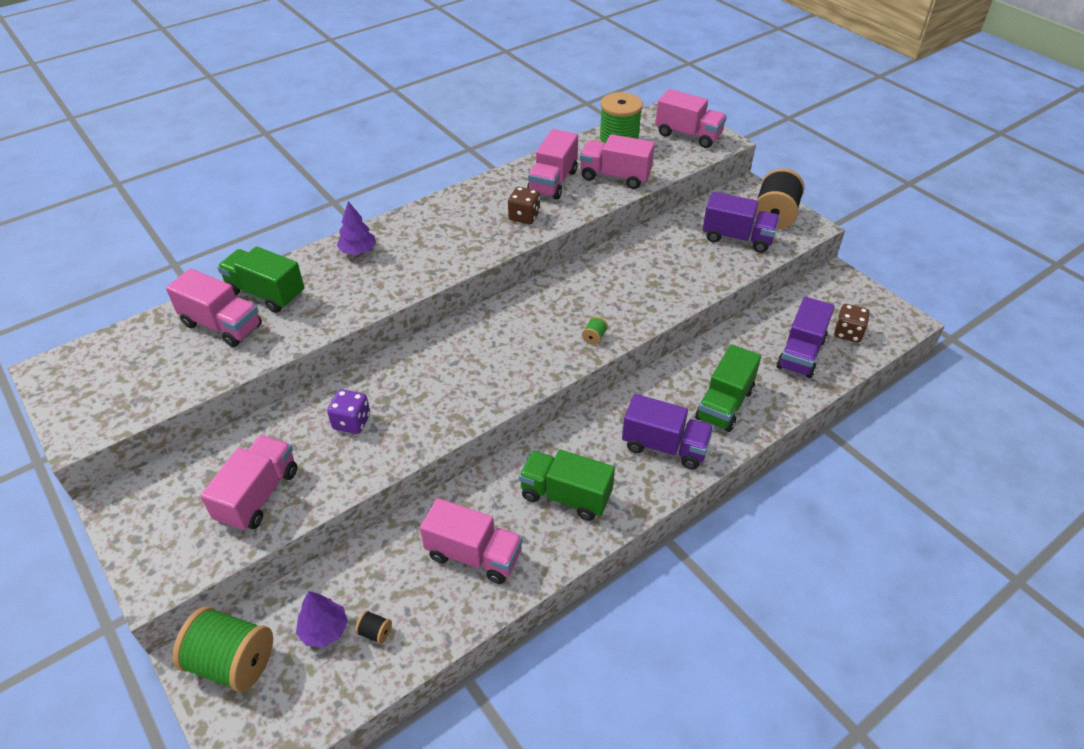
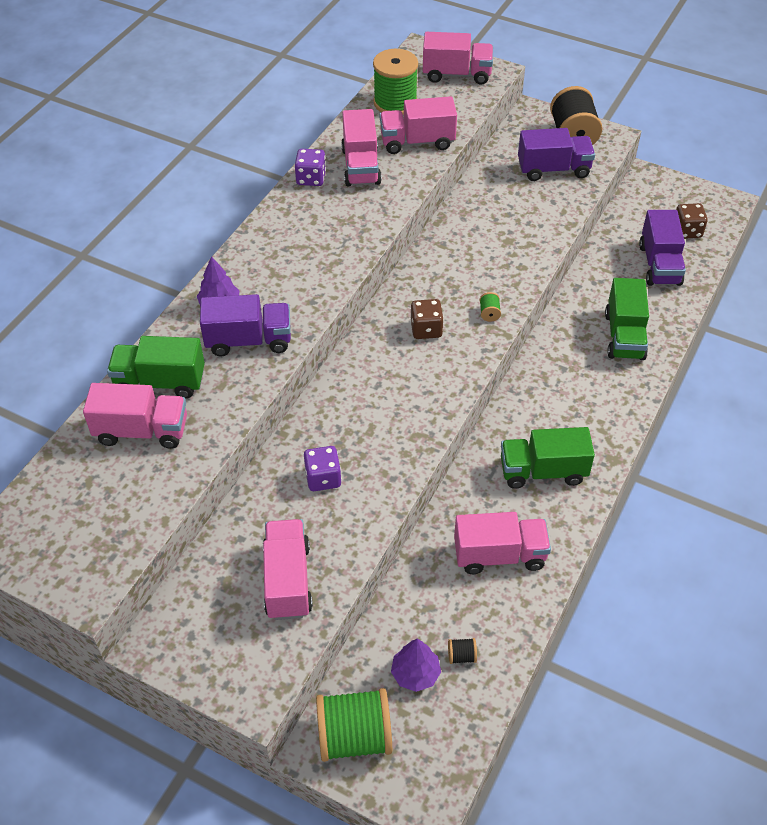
camera: 25 degrees left, 5 degrees up
brown dice [508,187,540,224] -> brown dice moved to [410,299,444,339]
purple truck [622,394,714,469] -> purple truck moved to [200,294,291,357]
none -> purple dice [295,149,326,186]

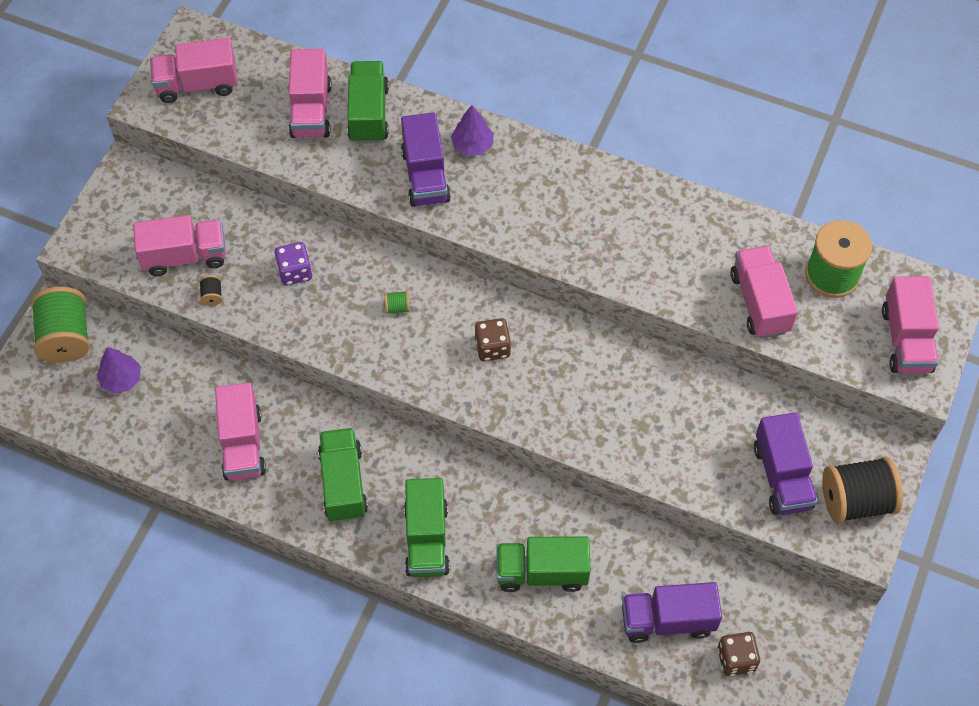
camera: 85 degrees right, 10 degrees up
purple dice [295,149,326,186] -> none
pink truck [341,109,382,186] -> pink truck moved to [150,38,238,103]
black spool [448,638,477,664] -> black spool moved to [199,275,222,306]
green spool [480,292,501,322] -> green spool moved to [385,291,410,314]
none -> green truck [404,478,450,577]

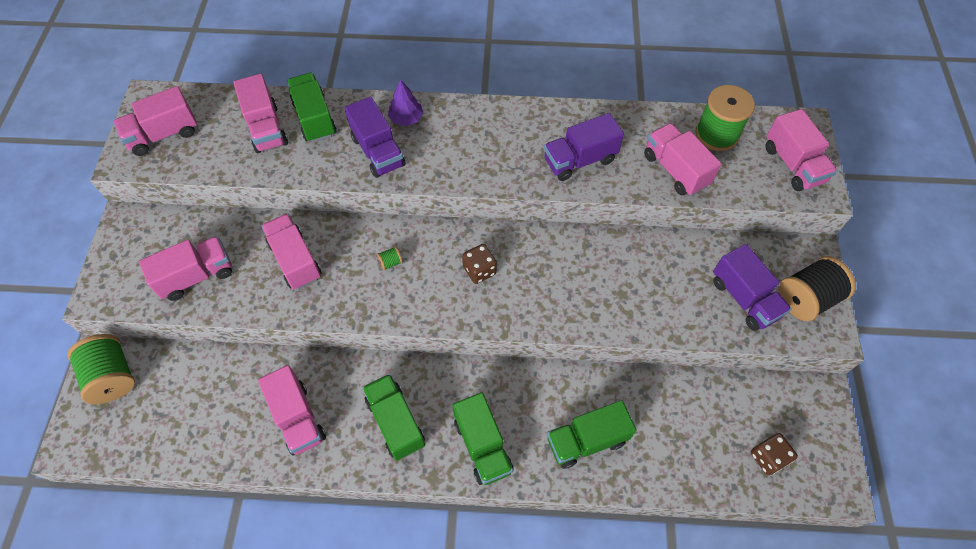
camera: 20 degrees left, 0 degrees up
purple tree [97,347,140,394] -> none
black spool [199,275,222,306] -> none
purple dice [275,242,312,286] -> pink truck [261,214,322,290]
purple truck [622,582,722,643] -> purple truck moved to [544,113,624,181]

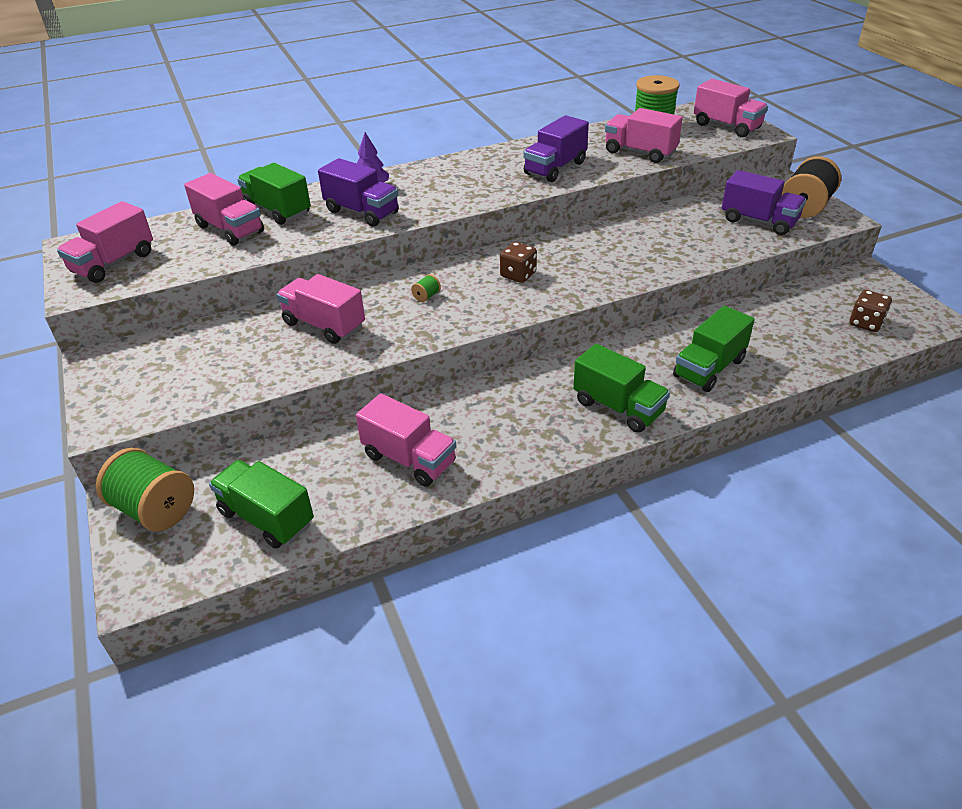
camera: 25 degrees left, 20 degrees down
pink truck [139,236,232,301] -> none
green truck [362,374,425,461] -> green truck moved to [209,460,314,549]

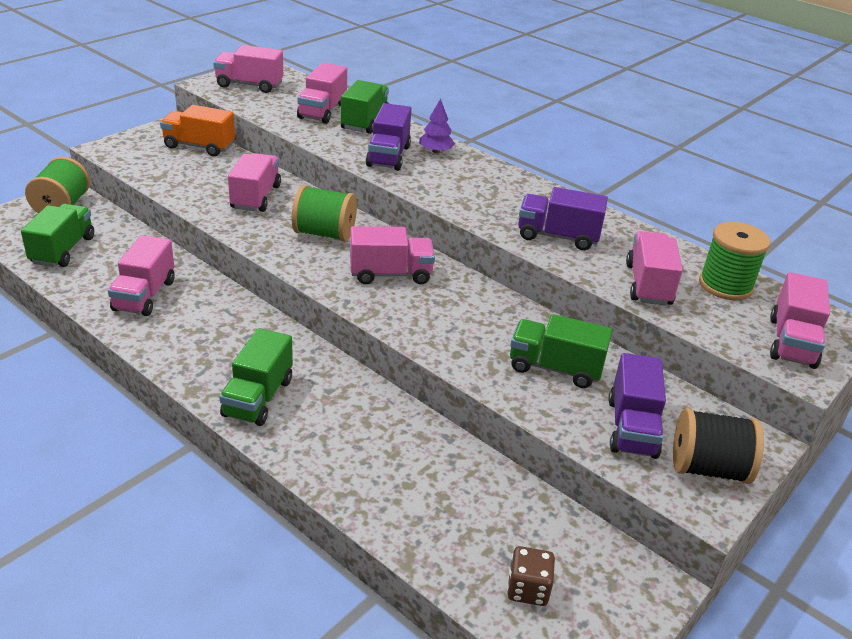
camera: 60 degrees right, 5 degrees down
green spool [411,274,441,302] -> green spool [292,185,357,242], size x2.48
brown dice [500,242,537,283] -> pink truck [350,226,435,284]
green truck [673,306,755,392] -> green truck moved to [510,314,612,388]
none -> orange truck [160,105,235,156]

